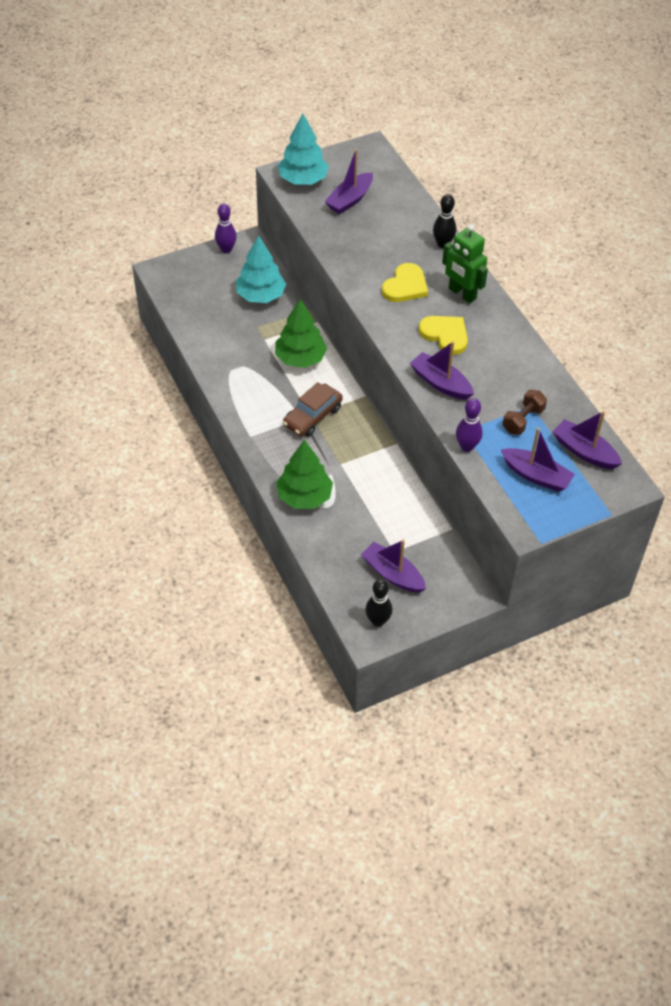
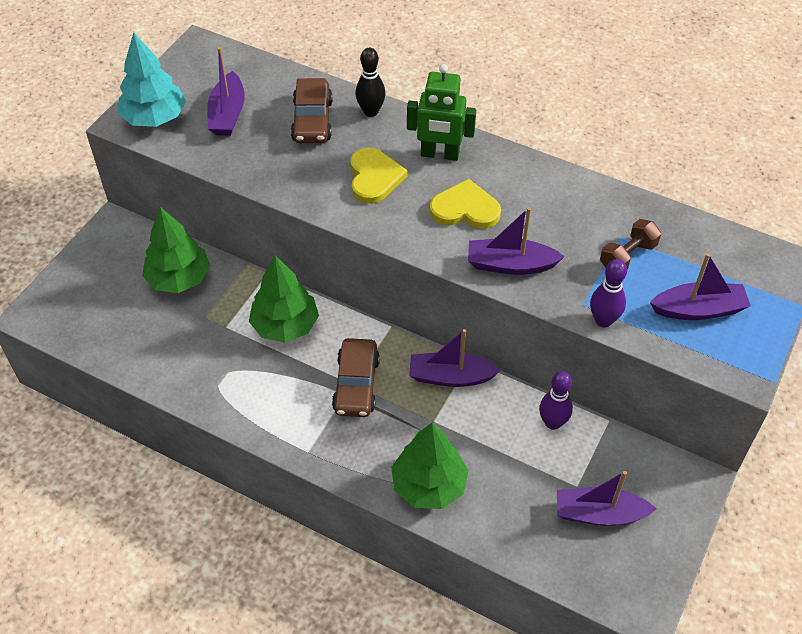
camera: 35 degrees left, 0 degrees up
purple bowling pin [215,204,237,253] -> purple bowling pin moved to [539,371,573,430]
turquoise tree [236,235,286,303] -> green tree [142,207,210,293]
black bowling pin [365,579,392,627] -> none
brown dumbbell [502,390,547,435] -> brown dumbbell turned 45 degrees clockwise [600,219,661,269]
purple boat [552,411,622,469] -> purple boat moved to [409,329,501,387]
none -> brown car [291,78,333,143]

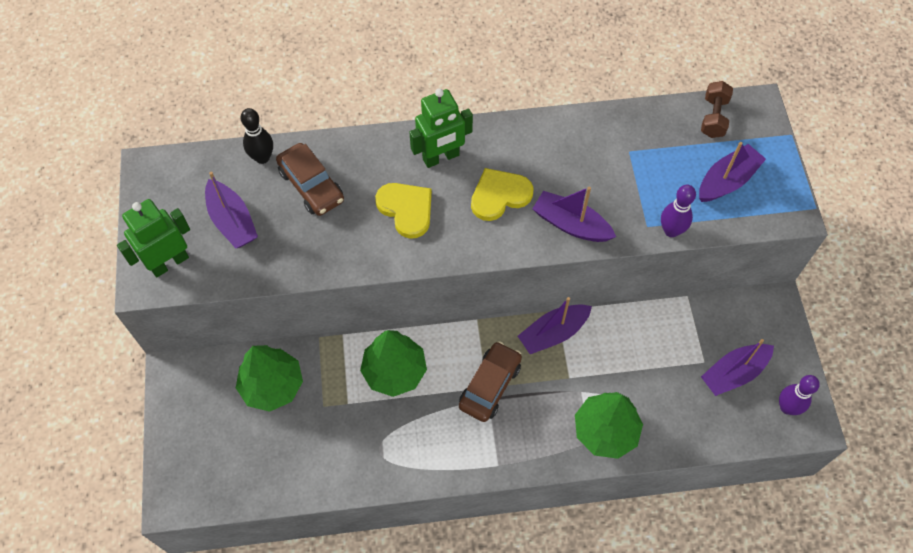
camera: 35 degrees left, 10 degrees up
turquoise tree [118,32,186,127] -> green robot [117,199,190,277]
brown car [332,338,380,417] -> brown car turned 120 degrees counterclockwise [459,341,522,422]
black bowling pin [355,48,386,117] -> black bowling pin moved to [241,108,273,164]
purple boat [468,207,565,275] -> purple boat turned 60 degrees clockwise [532,187,616,242]
purple bowling pin [539,371,573,430] -> purple bowling pin moved to [779,375,820,415]
brown dumbbell [600,219,661,269] -> brown dumbbell moved to [701,81,733,138]

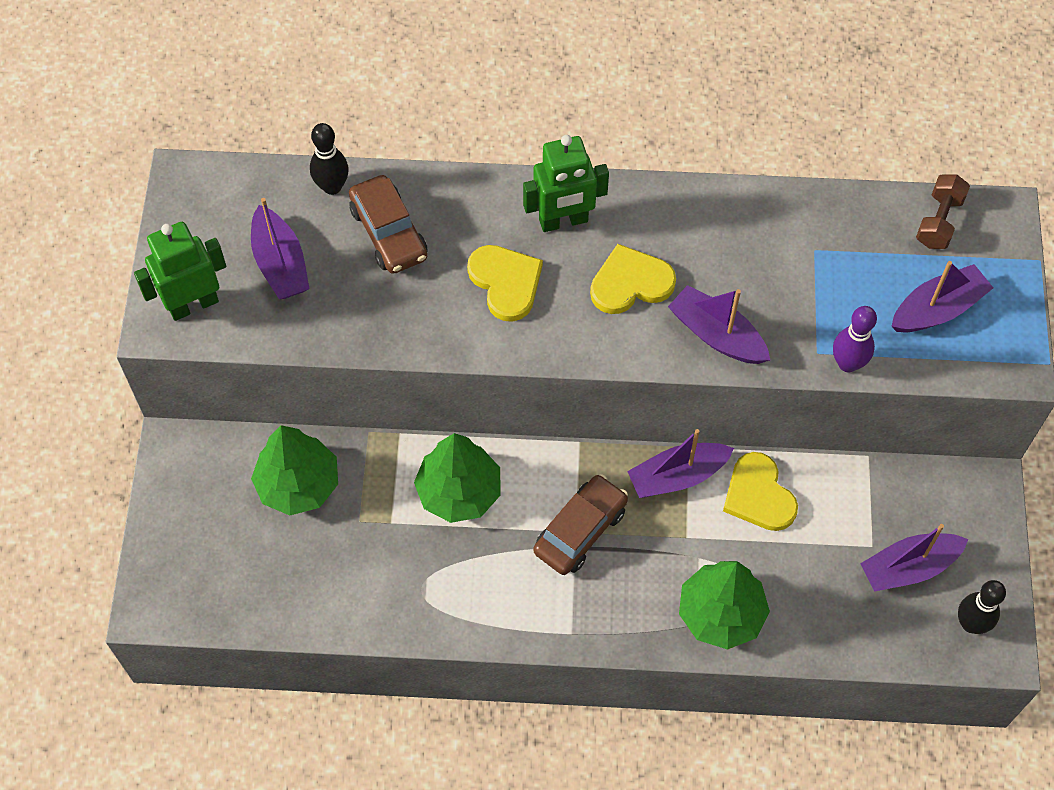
camera: 10 degrees right, 0 degrees up
purple bowling pin [779,375,820,415] -> black bowling pin [958,580,1006,634]
none -> yellow heart [723,452,798,531]

